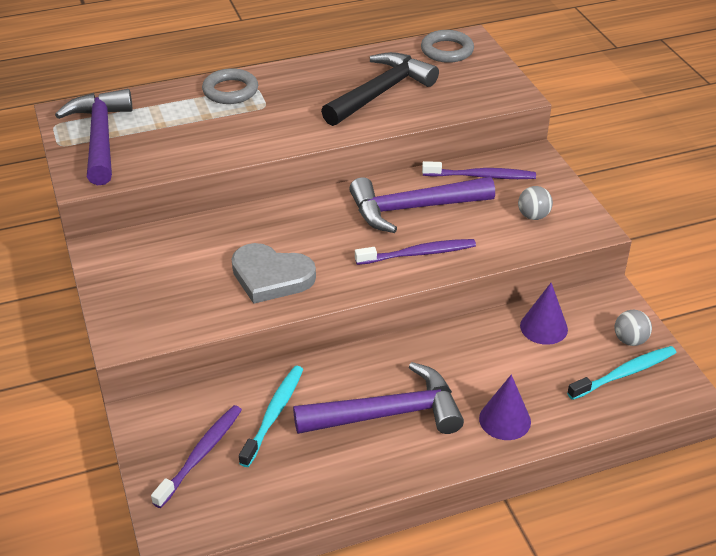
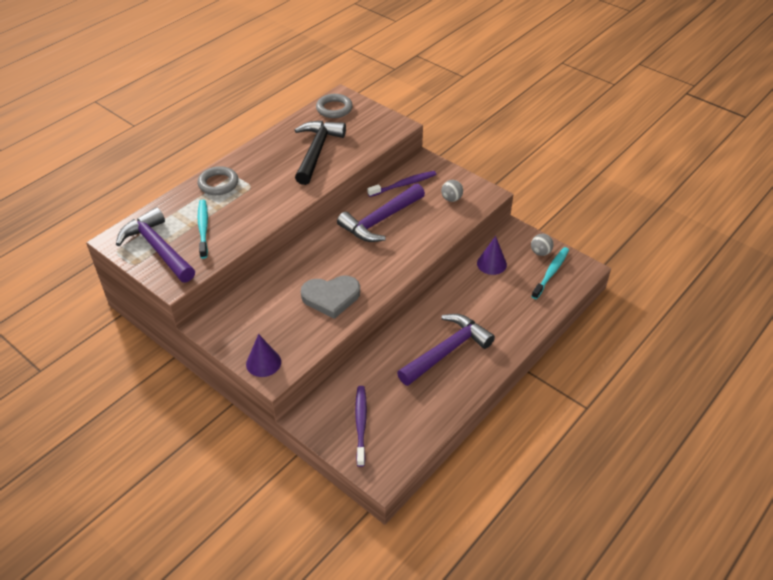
camera: 30 degrees left, 5 degrees up
turquoise toothbrush [239,366,303,467] -> turquoise toothbrush moved to [197,200,208,259]
purple toothbrush [355,239,476,265] -> none
purple cone [479,374,531,440] -> purple cone moved to [246,334,281,377]

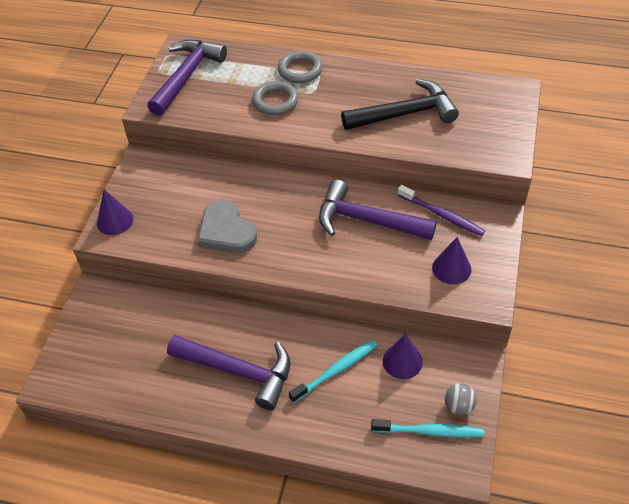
camera: 65 degrees right, 5 degrees up
turquoise toothbrush [197,200,208,259] -> turquoise toothbrush moved to [289,340,378,403]
grey ring [316,94,353,118] -> grey ring moved to [252,81,299,115]
purple toothbrush [355,386,367,467] -> none
grey ball [441,180,463,202] -> purple cone [432,237,471,284]

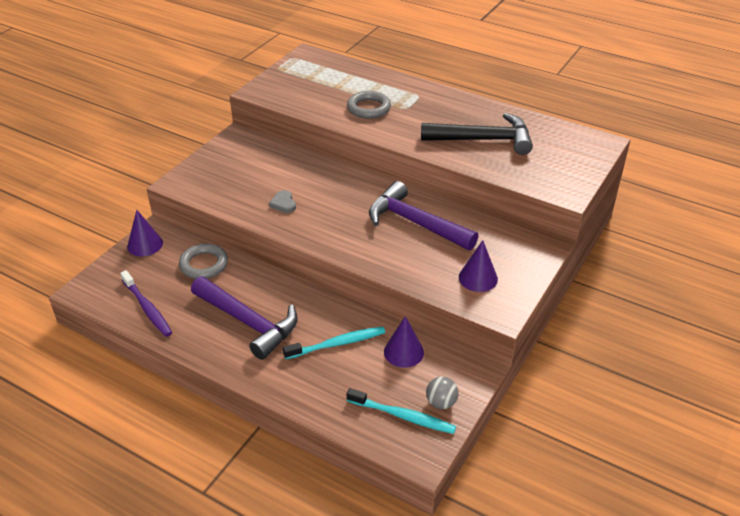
camera: 15 degrees right, 10 degrees down
purple cone [97,189,133,235] -> purple cone moved to [127,210,163,257]
purple hammer [147,40,227,116] -> none
grey heart [197,200,257,253] -> grey heart [269,190,296,213], size x0.49
grey ring [278,51,323,83] -> grey ring moved to [179,244,228,279]
purple toothbrush [397,185,485,236] -> purple toothbrush moved to [120,270,172,337]

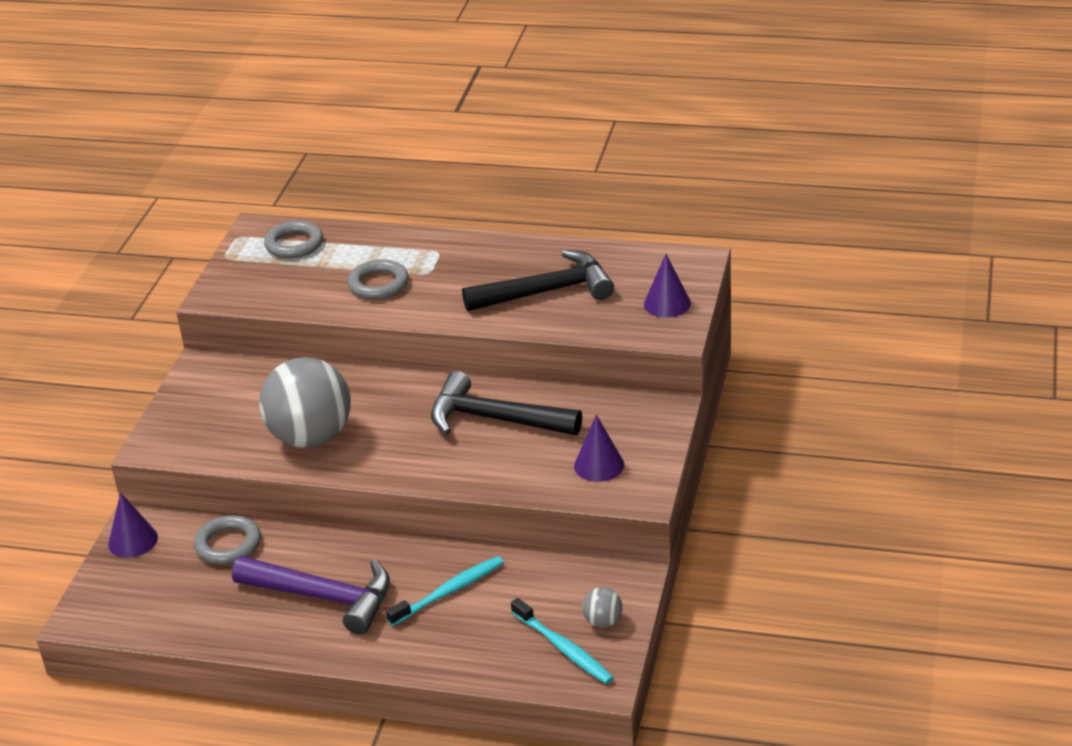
camera: 15 degrees left, 5 degrees down
purple toothbrush [120,270,172,337] -> none
grey heart [269,190,296,213] -> grey ball [259,357,351,448]
turquoise toothbrush [347,388,456,434] -> turquoise toothbrush turned 45 degrees clockwise [511,598,614,684]
purple hammer [369,181,479,251] -> black hammer [431,371,582,435]
purple cone [384,316,424,368] -> purple cone moved to [644,254,691,318]
none -> grey ring [264,221,323,259]

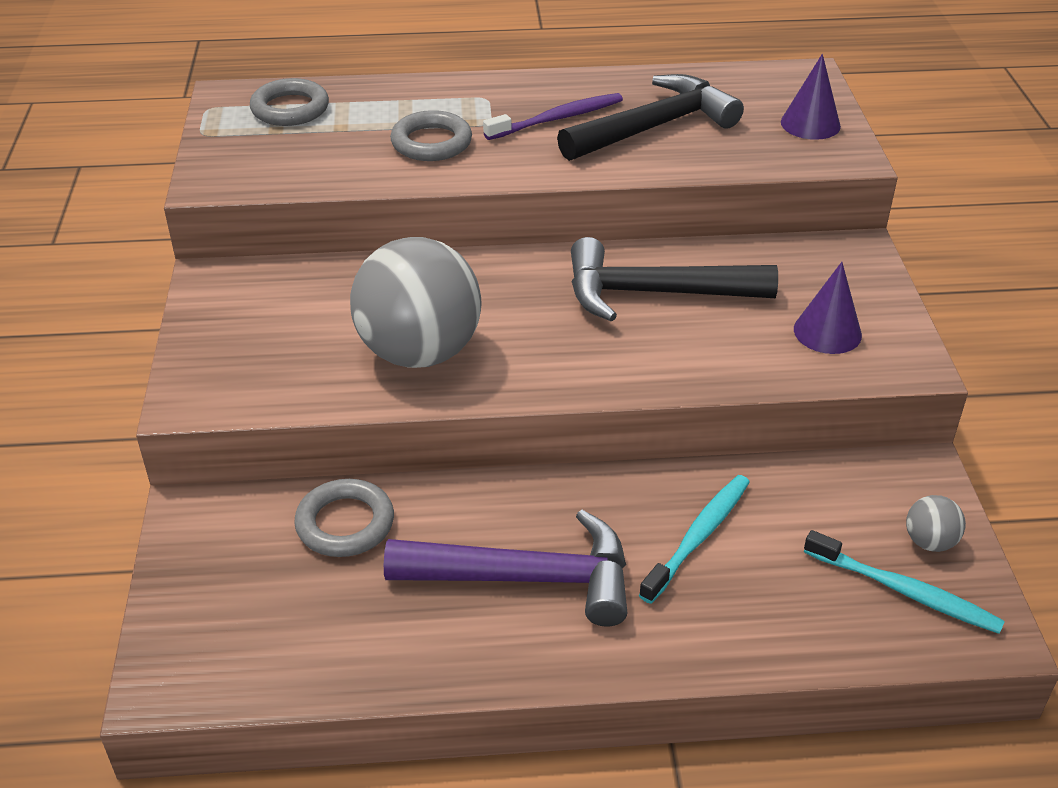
camera: 20 degrees left, 5 degrees up
purple cone [108,492,158,558] -> none
none -> purple toothbrush [483,93,623,140]

